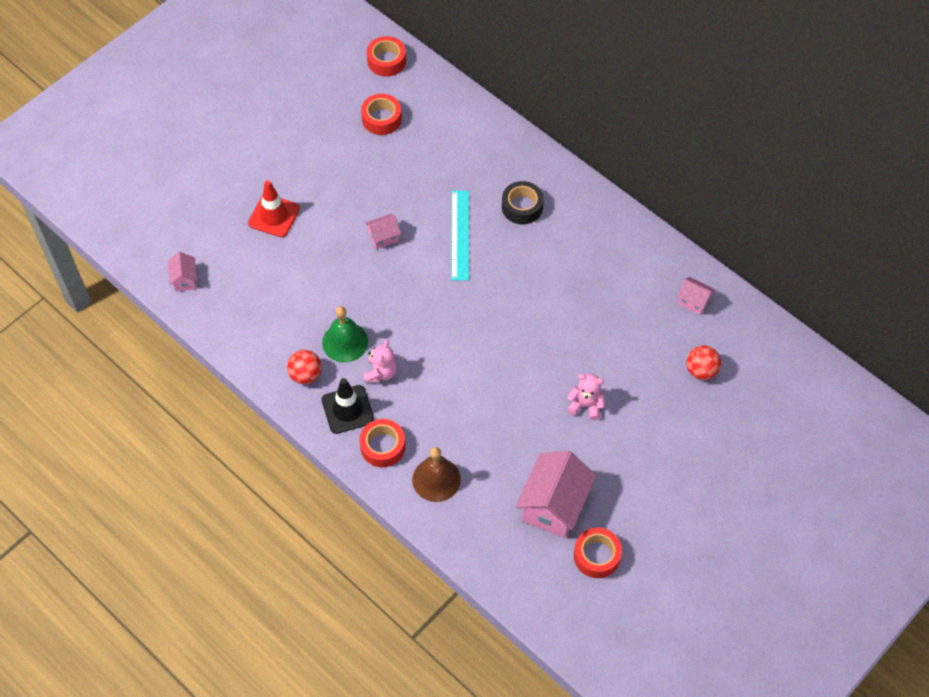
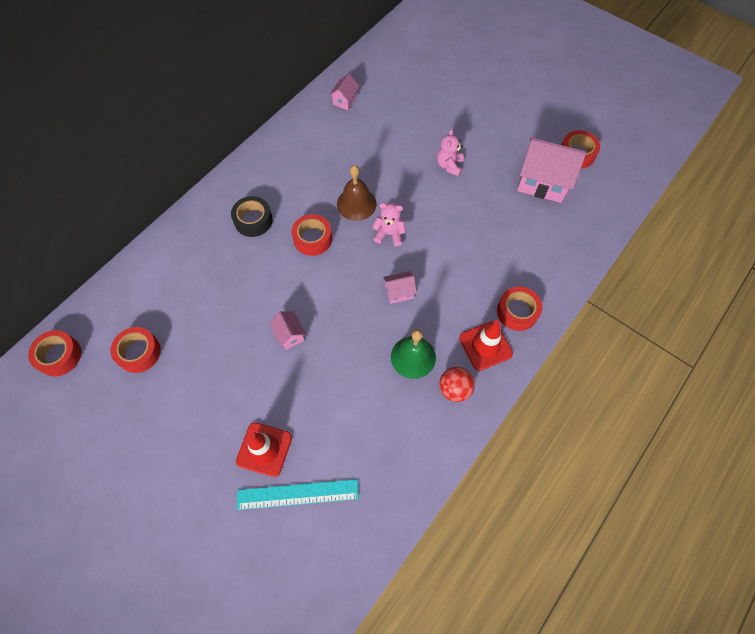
camera: 95 degrees left, 5 degrees up
pink house [168,252,197,292] -> pink house moved to [383,271,417,304]
black traffic cone [322,378,374,434] -> red traffic cone [459,320,513,371]
pink teddy bear [364,340,397,382] -> pink teddy bear moved to [372,203,406,246]
brown bell [412,447,461,502] -> brown bell moved to [337,165,377,221]
turquoise ruler [451,191,469,281] -> turquoise ruler moved to [237,479,359,510]
red ball [686,346,721,380] -> none
none -> red tape [292,214,332,256]

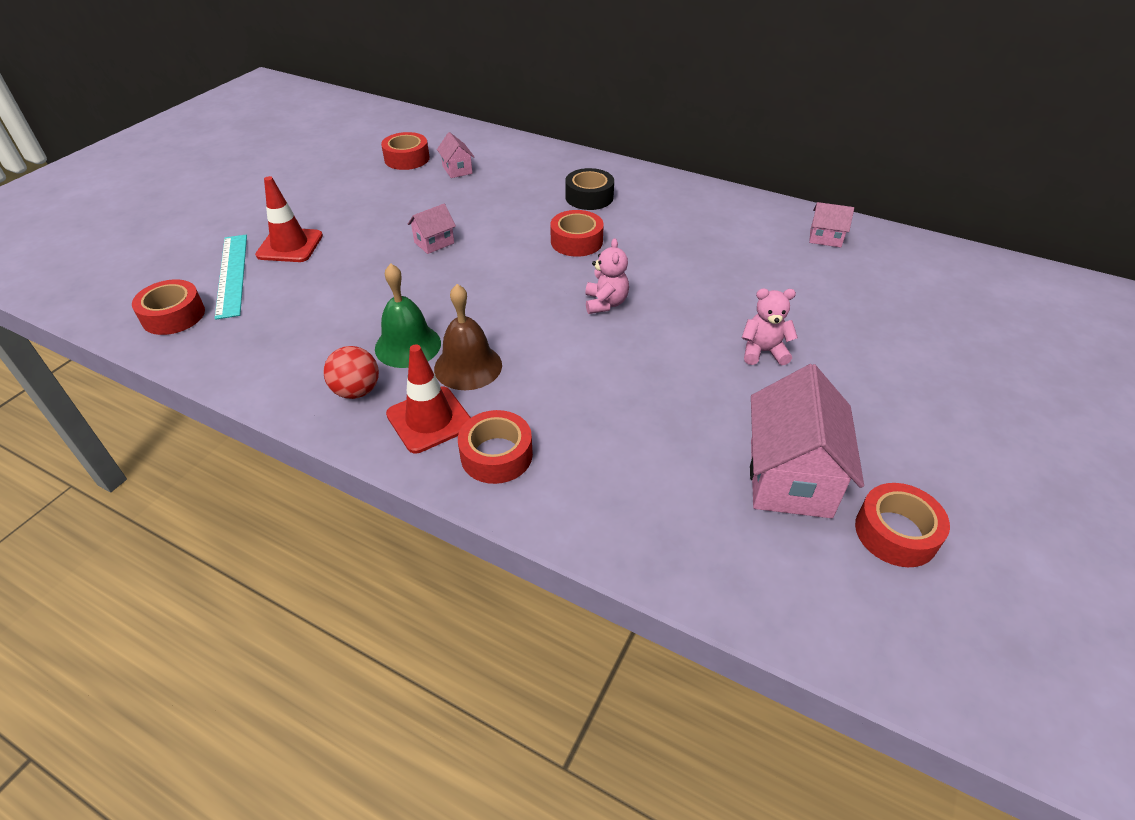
camera: 80 degrees right, 20 degrees down
red tape [28,330,81,376] -> red tape moved to [132,279,205,335]
brown bell [337,165,377,221] -> brown bell moved to [434,284,502,390]
pink house [383,271,417,304] -> pink house moved to [437,132,474,178]

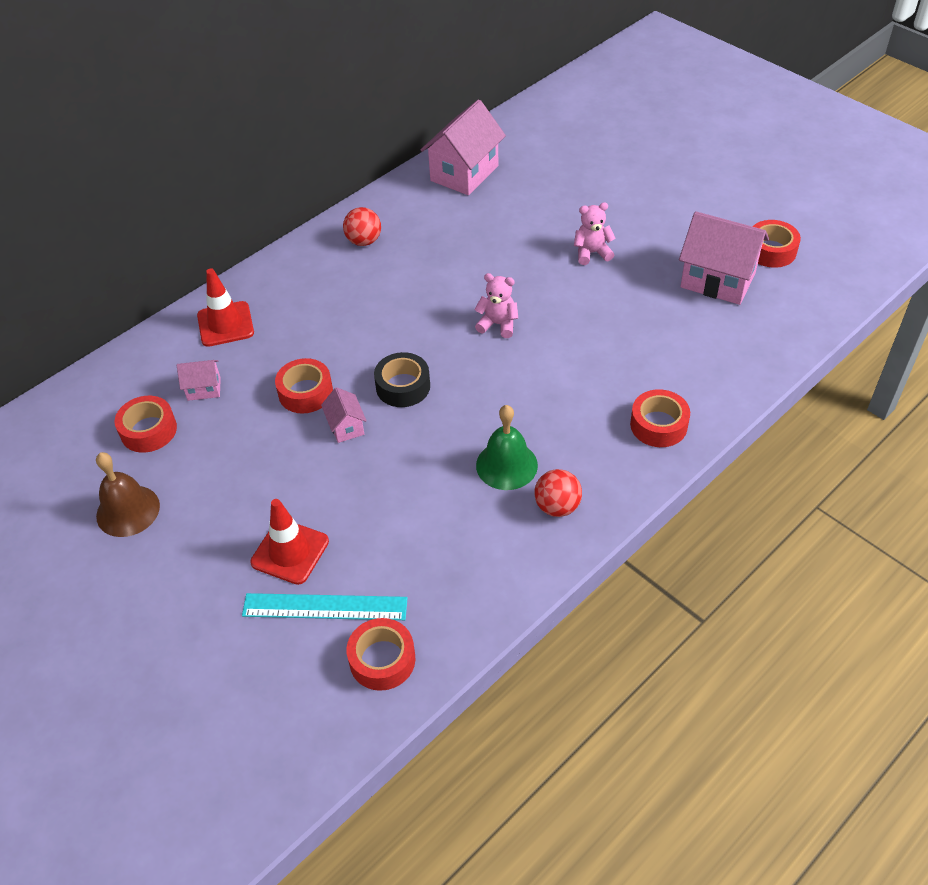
camera: 70 degrees left, 5 degrees up
red traffic cone [386,345,471,453] -> red traffic cone moved to [197,269,254,347]
brown bell [434,284,502,390] -> brown bell moved to [96,452,160,537]
red tape [550,210,604,257] -> red tape moved to [275,358,333,414]
black tape [565,168,614,210] -> black tape moved to [374,352,430,407]
pink teddy bear [742,288,798,365] -> pink teddy bear turned 60 degrees clockwise [574,202,616,265]
pink house [809,202,854,247] -> pink house [421,99,506,195], size x2.05
none -> red ball [343,207,381,246]

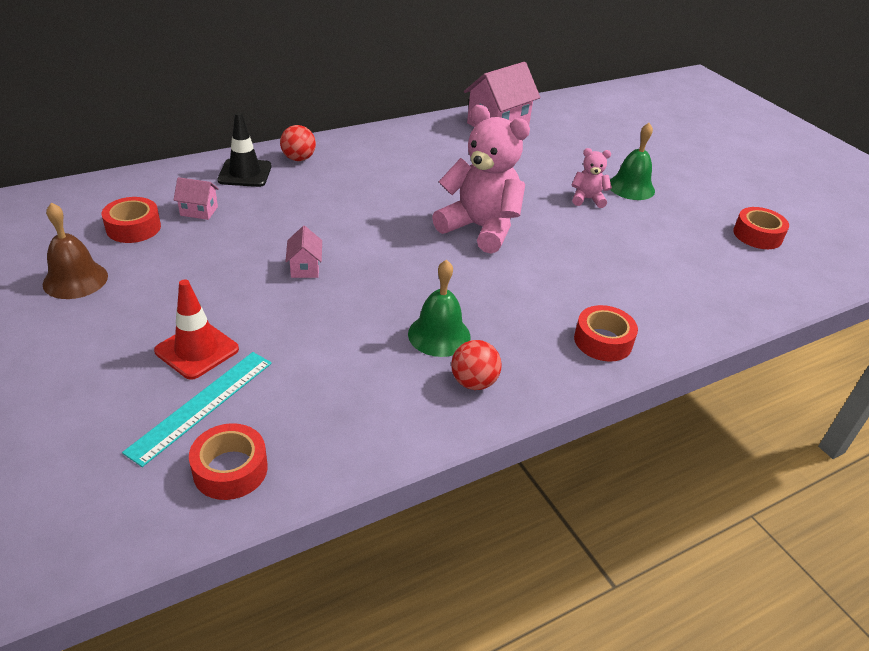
camera: 10 degrees right, 10 degrees down
red traffic cone [197,269,254,347] -> black traffic cone [217,112,272,187]
turquoise ruler [242,593,408,620] -> turquoise ruler turned 75 degrees counterclockwise [122,352,272,467]
red tape [275,358,333,414] -> none
red ball [343,207,381,246] -> red ball moved to [280,125,316,161]
black tape [374,352,430,407] -> none
pink teddy bear [474,273,518,338] -> pink teddy bear [432,105,530,254], size x2.12
pink house [679,211,769,305] -> none
none -> green bell [610,123,655,200]

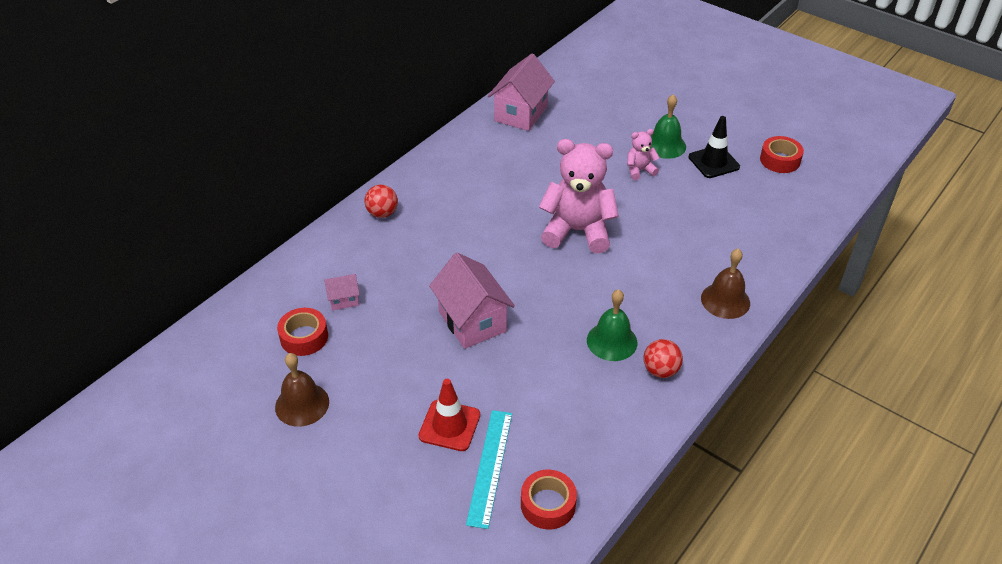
camera: 20 degrees left, 5 degrees up
black traffic cone [217,112,272,187] -> black traffic cone moved to [688,116,740,178]
pink house [285,226,322,278] -> pink house [429,253,515,349], size x2.05
red tape [574,305,638,362] -> brown bell [701,248,750,319]

